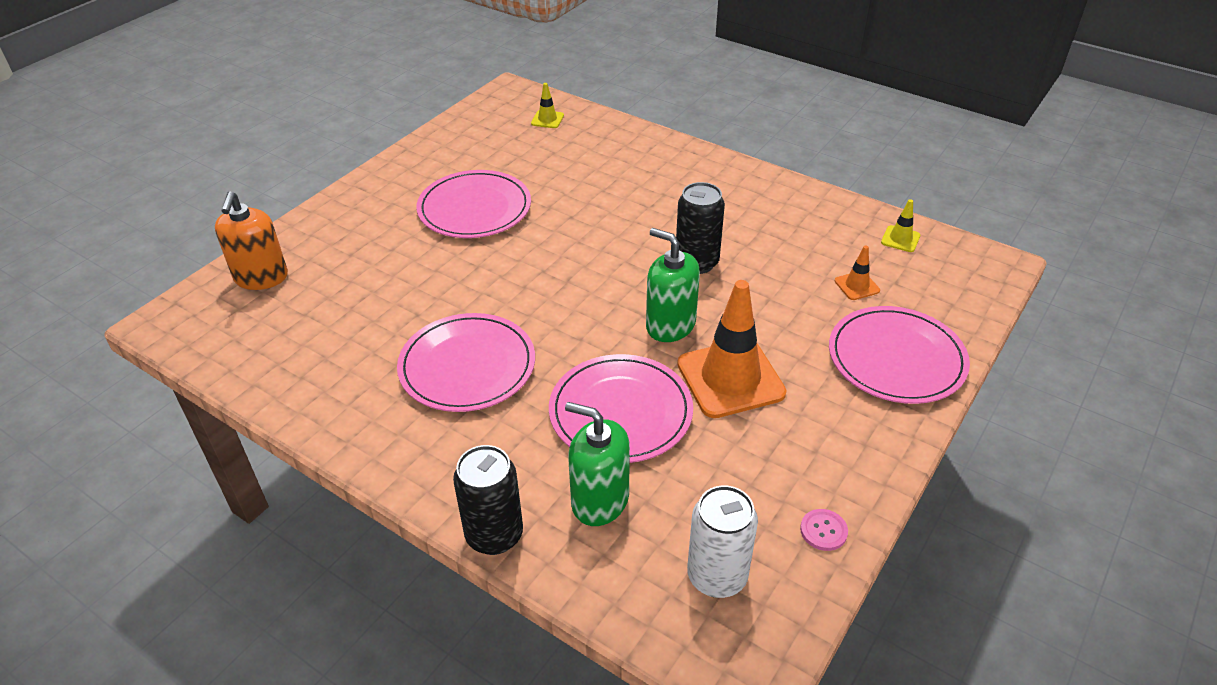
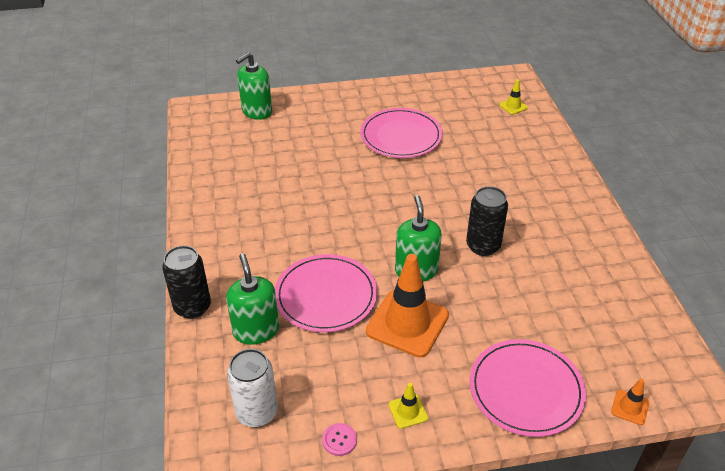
camera: 45 degrees right, 0 degrees up
orange soap dispenser [215,192,288,290] -> green soap dispenser [236,52,272,120]
pink plate [397,313,535,412] -> none
orange traffic cone [835,245,880,300] -> orange traffic cone moved to [611,379,649,425]
yellow traffic cone [881,199,920,252] -> yellow traffic cone moved to [388,383,428,429]

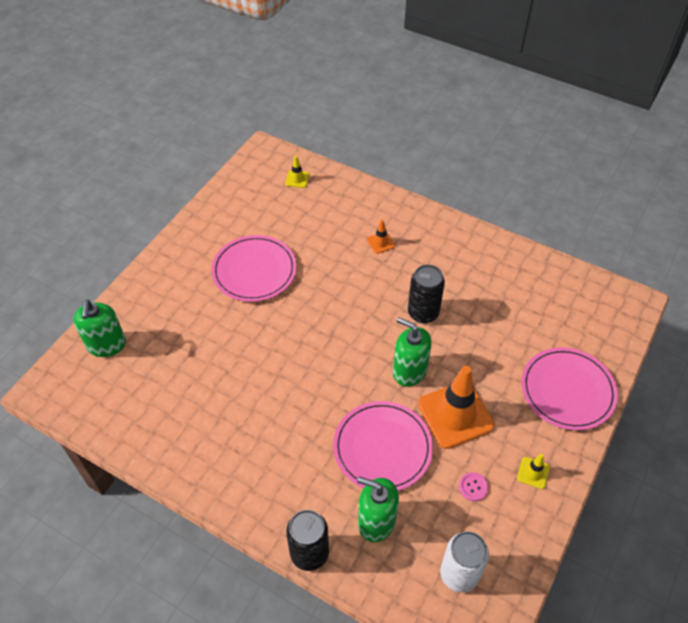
camera: 50 degrees left, 10 degrees up
pink button [322,423,357,456] -> pink button moved to [459,472,489,501]
orange traffic cone [611,379,649,425] -> orange traffic cone moved to [367,220,395,254]

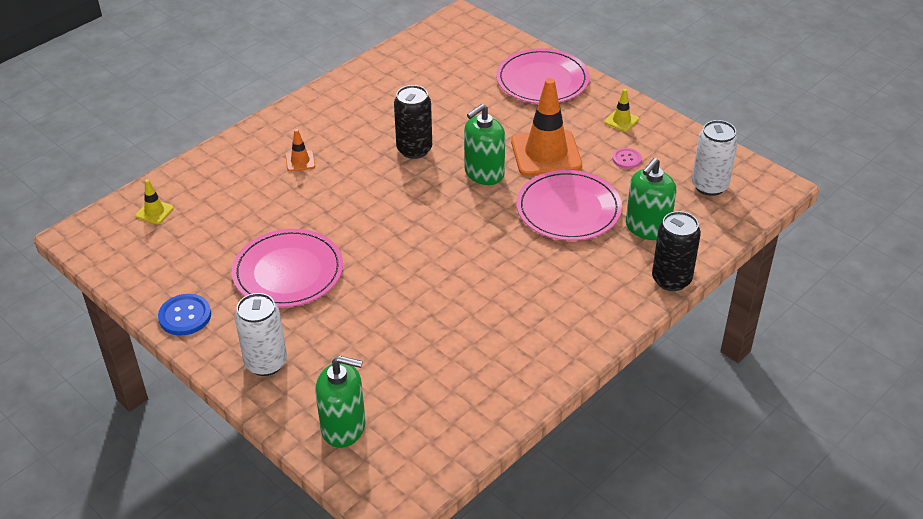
camera: 75 degrees left, 10 degrees down
none -> blue button [158,294,211,336]
none -> white can [235,293,287,376]

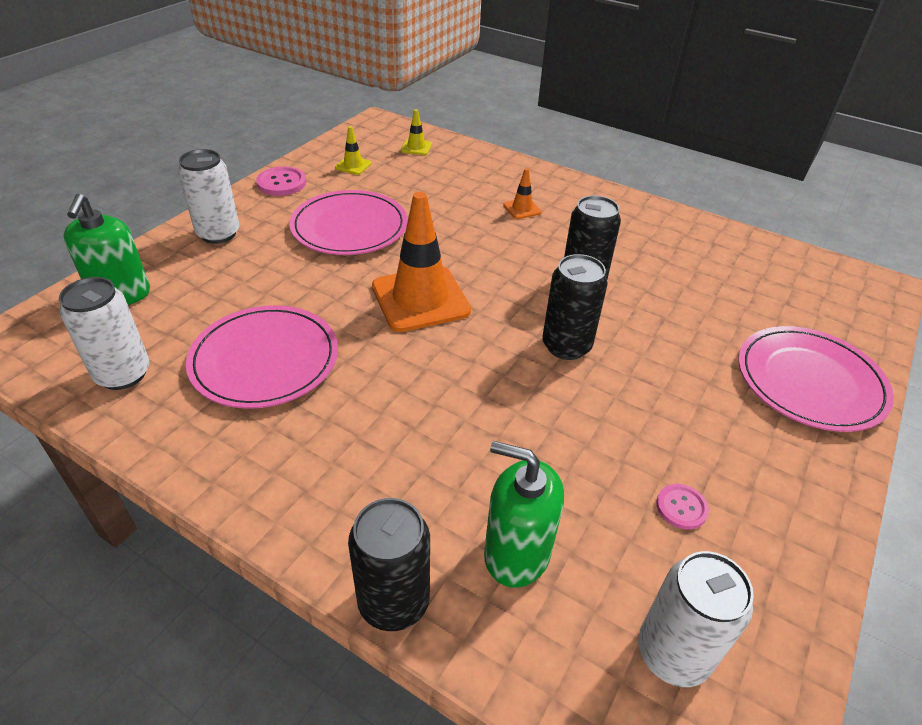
camera: 75 degrees right, 0 degrees up
blue button [158,294,211,336] -> pink button [256,166,306,196]
green soap dispenser [464,104,505,185] -> black can [542,254,607,360]
orange traffic cone [511,78,582,176] -> orange traffic cone moved to [372,192,471,332]
pink plate [516,170,622,241] -> pink plate moved to [186,305,338,409]
yellow traffic cone [605,89,639,132] -> yellow traffic cone moved to [335,126,371,175]
none -> white can [59,277,150,390]

